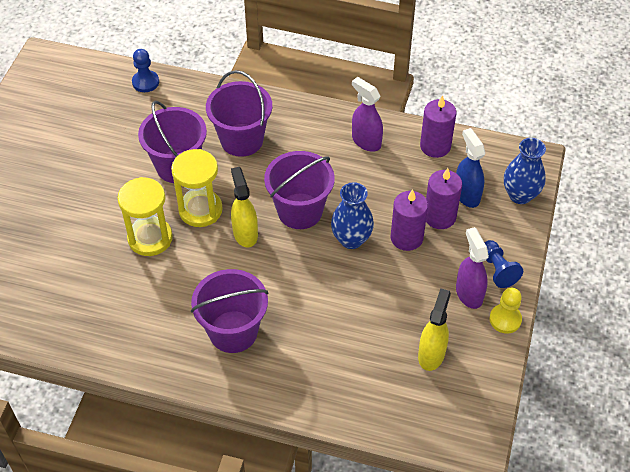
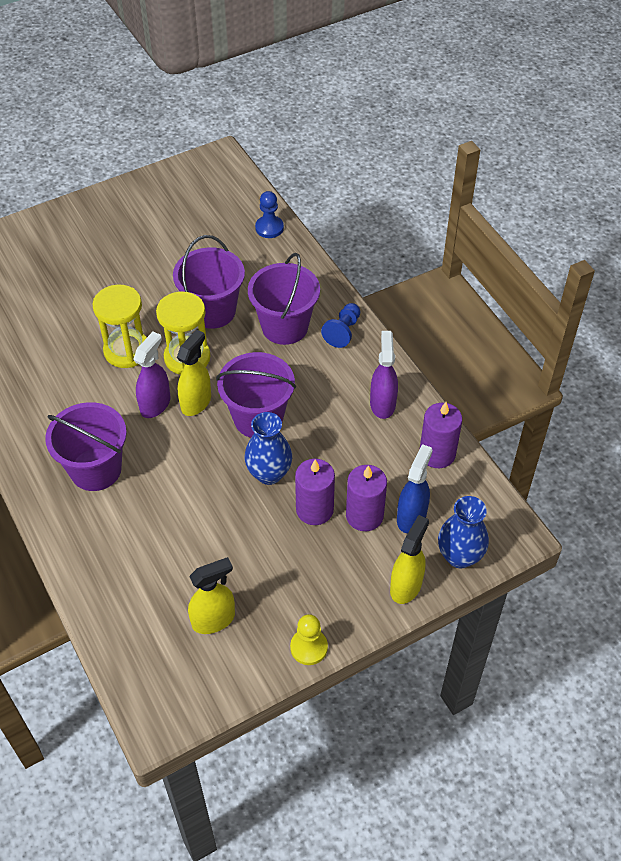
camera: 45 degrees right, 0 degrees up
purple spray bottle [456,227,489,309] -> purple spray bottle moved to [133,332,170,418]
blue pawn [484,240,523,288] -> blue pawn moved to [321,303,360,348]
none -> yellow spray bottle [390,515,429,604]

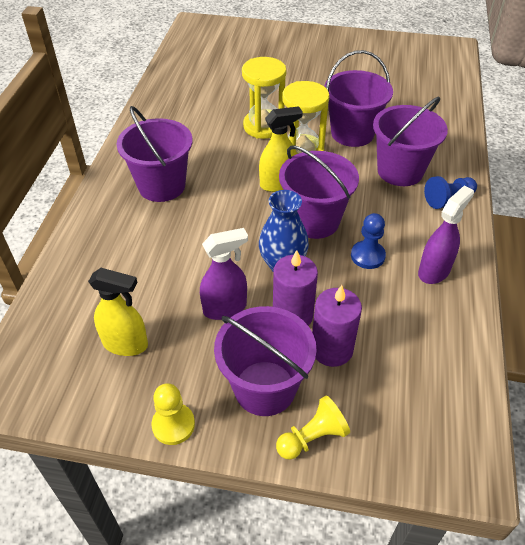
camera: 40 degrees right, 5 degrees down
purple spray bottle [133,332,170,418] -> purple spray bottle moved to [200,228,248,320]
blue pawn [255,191,284,238] -> blue pawn moved to [351,213,386,269]
yellow spray bottle [390,515,429,604] -> yellow pawn [276,395,350,460]
blue spray bottle [397,444,433,533] -> none
purple candle [420,402,462,468] -> none
blue vase [438,496,489,568] -> none
none -> purple bucket [214,306,316,416]

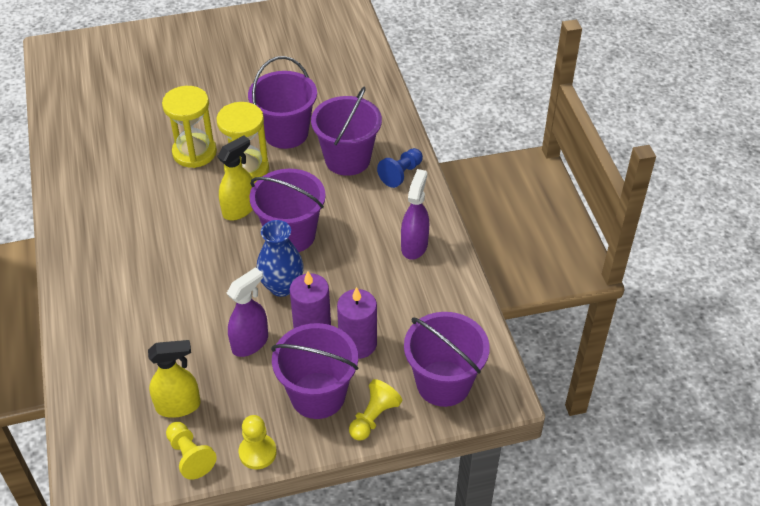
camera: 25 degrees left, 0 degrees up
purple bucket [116,106,192,202] -> purple bucket moved to [404,312,490,407]
blue pawn [351,213,386,269] -> none
none -> yellow pawn [166,422,217,480]

